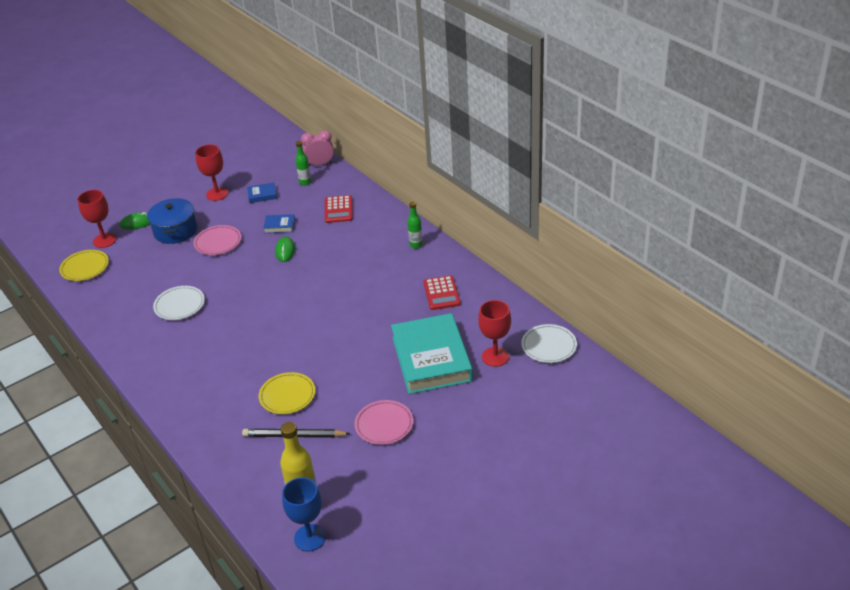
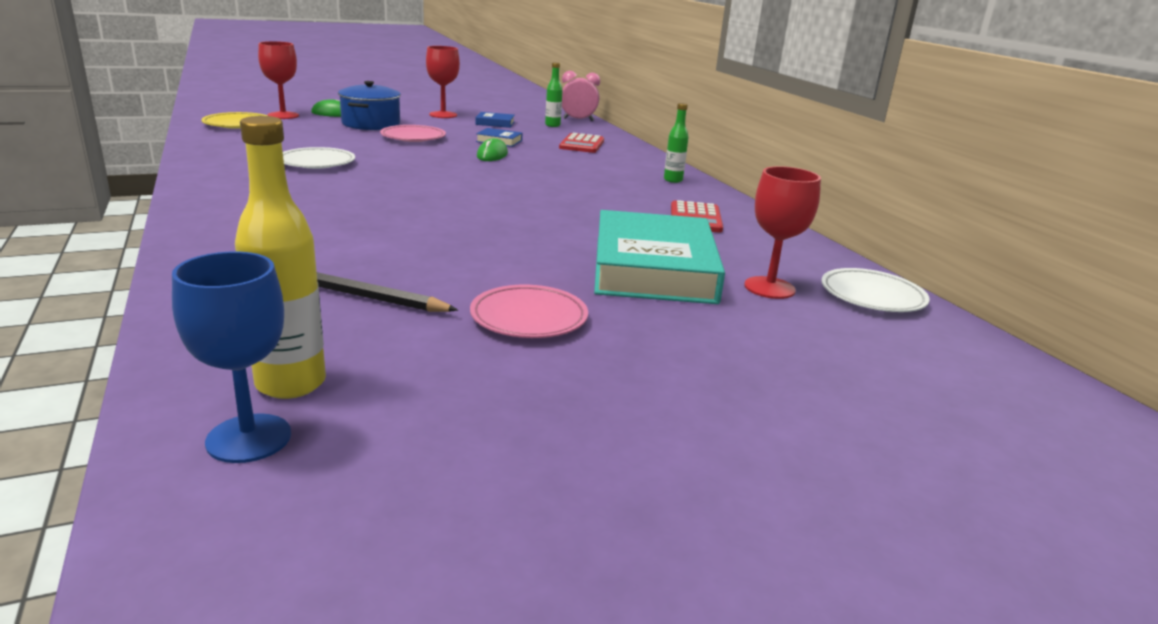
camera: 10 degrees right, 15 degrees down
yellow plate [259,372,315,414] -> none

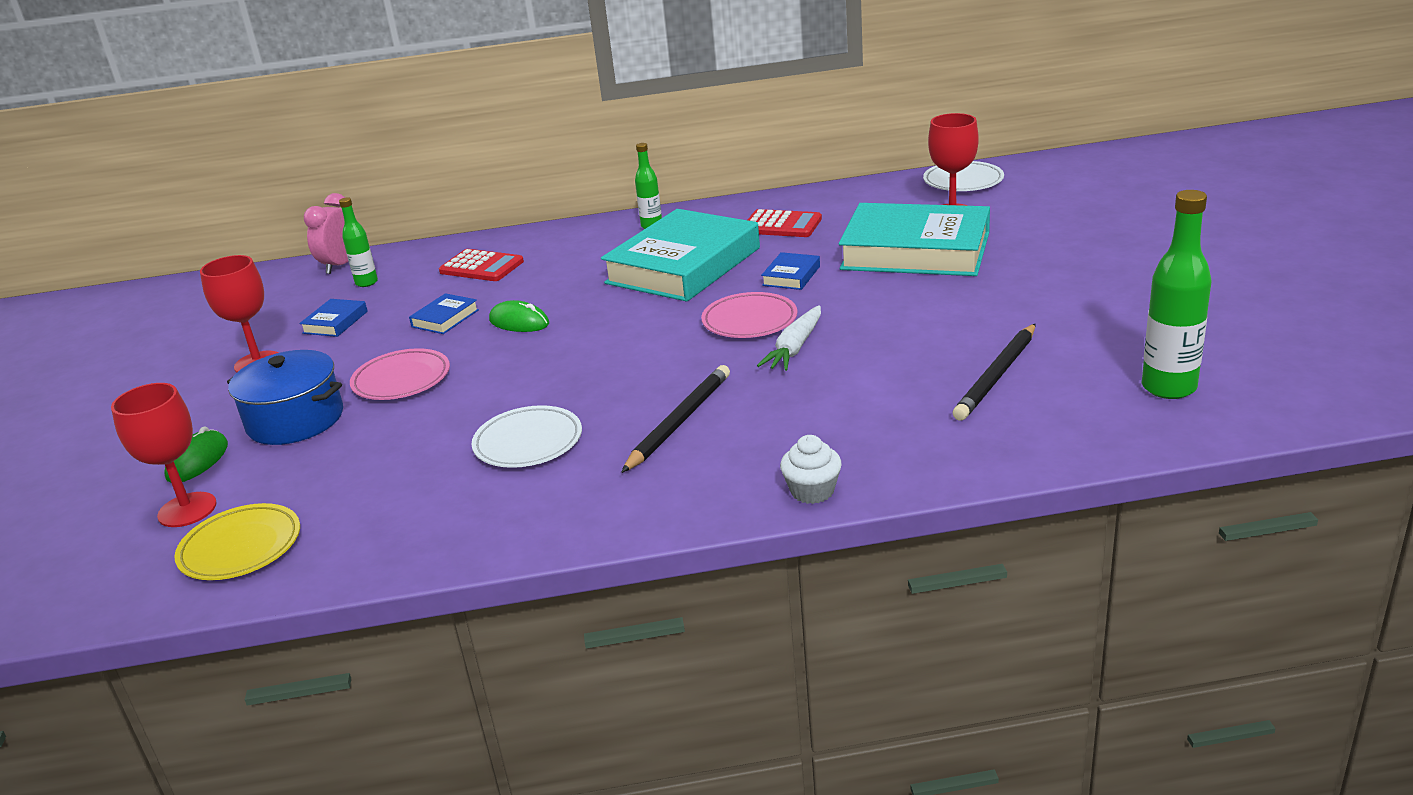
camera: 70 degrees left, 5 degrees up
blue goblet [172,252,291,463] -> none
yellow bottle [235,116,326,399] -> green bottle [1142,190,1211,399]
pink plate [470,285,588,338] -> pink plate moved to [701,292,797,338]
none -> turquoise book [601,209,760,302]
none -> black pencil [621,365,730,473]
none -> white carrot [757,305,821,371]
none -> blue book [761,252,820,290]
none -> white cupcake [780,435,842,504]

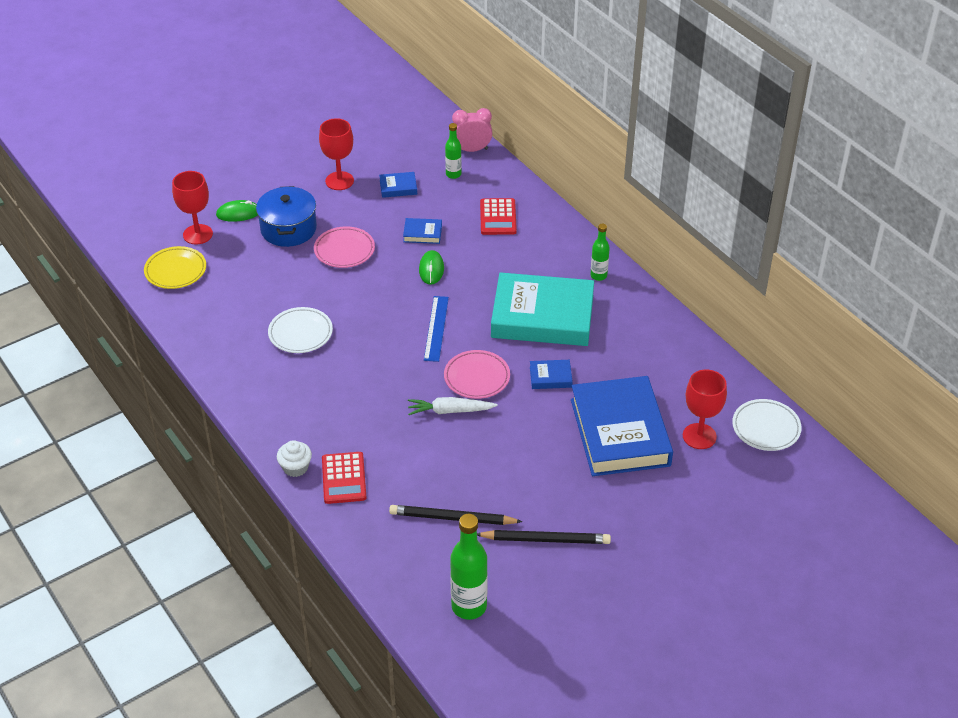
camera: 60 degrees right, 15 degrees up
black pencil [621,365,730,473] -> black pencil moved to [477,530,611,544]
red calculator [748,209,822,237] -> red calculator moved to [322,452,367,504]
turquoise book [839,203,990,276] -> blue book [571,376,673,476]
none -> blue ruler [424,296,449,362]

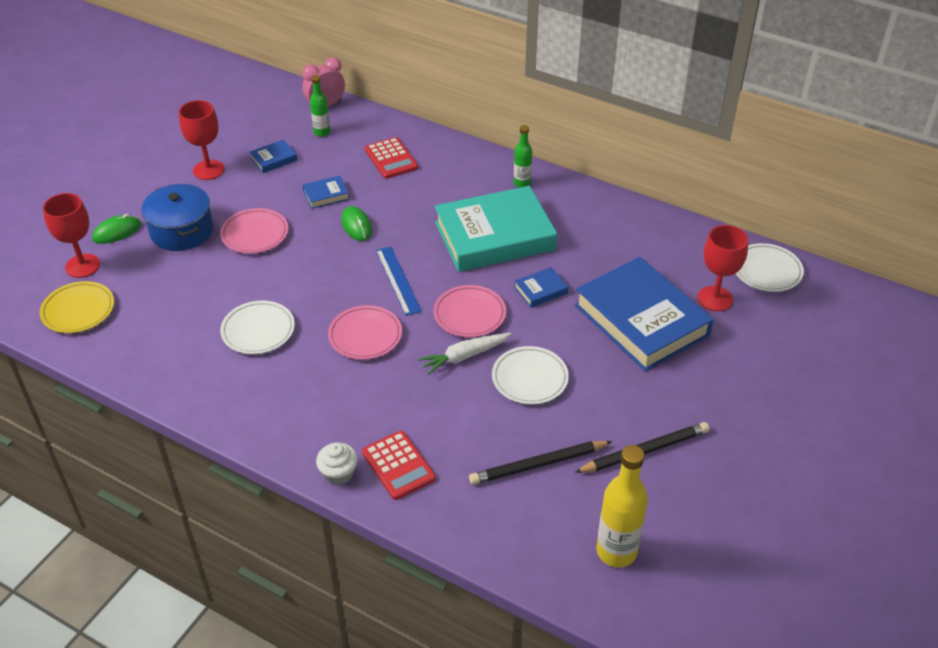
camera: 25 degrees left, 0 degrees up
green bottle [450,514,488,620] -> yellow bottle [596,445,648,567]
none -> pink plate [328,305,402,360]
none -> white plate [492,346,569,404]

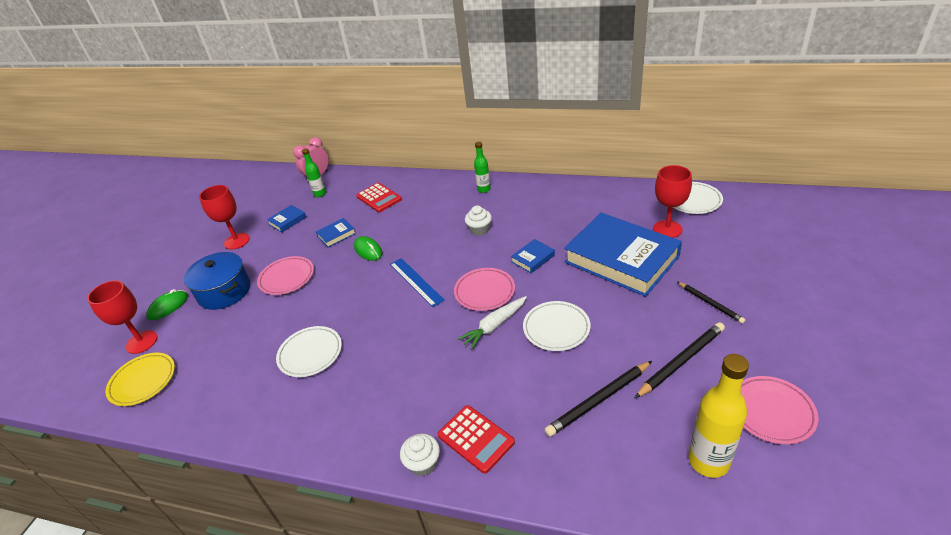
camera: 10 degrees left, 5 degrees down
pink plate [328,305,402,360] -> pink plate moved to [741,376,818,444]
turquoise book [435,186,557,272] -> white cupcake [465,205,492,236]
none -> black pencil [678,282,746,324]

